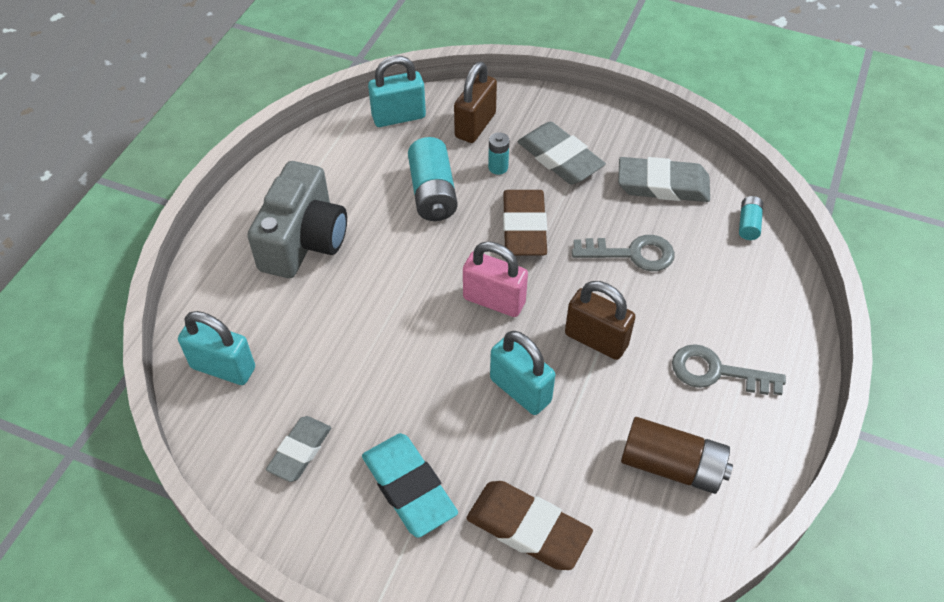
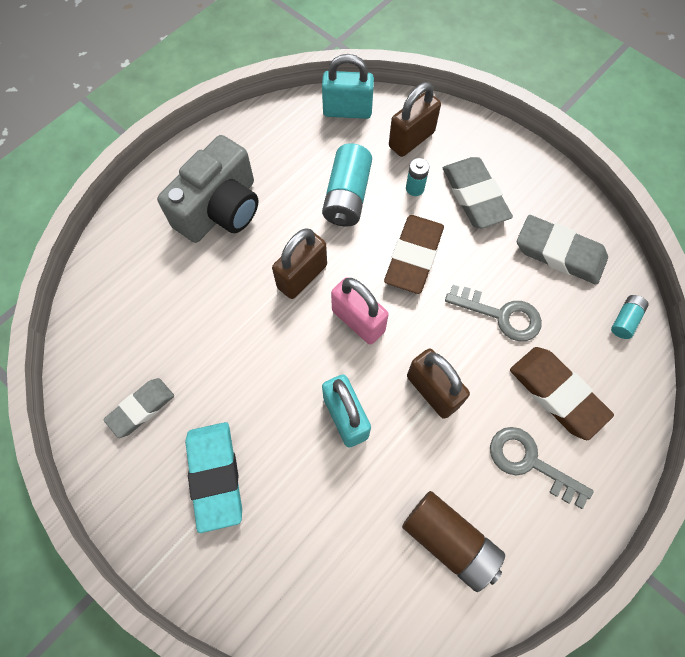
camera: 20 degrees right, 15 degrees up
turquoise padlock [178,311,255,385] -> none
brown eraser [466,481,593,570] -> brown eraser moved to [510,347,614,440]
none -> brown padlock [272,229,327,299]

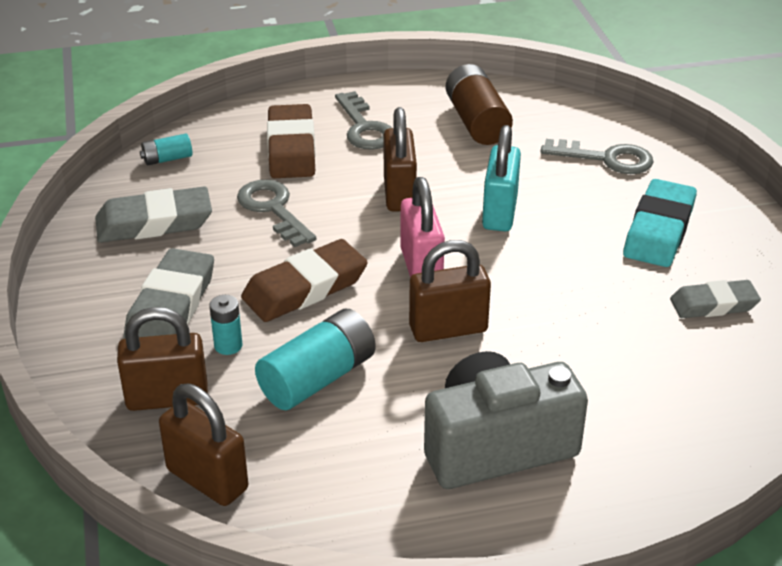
camera: 145 degrees left, 30 degrees down
turquoise padlock [322,54,374,119] -> brown padlock [159,384,248,506]
grey eraser [517,215,608,285] -> grey eraser turned 75 degrees counterclockwise [95,187,212,243]
none -> grey key [540,139,653,174]

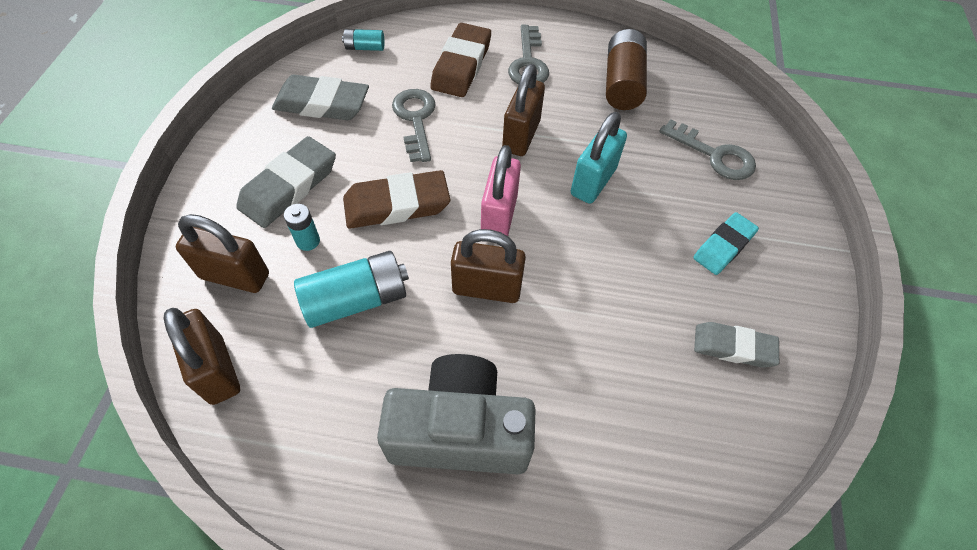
camera: 20 degrees right, 20 degrees up
turquoise eraser [623,179,697,267] -> turquoise eraser [693,212,759,275], size x0.66

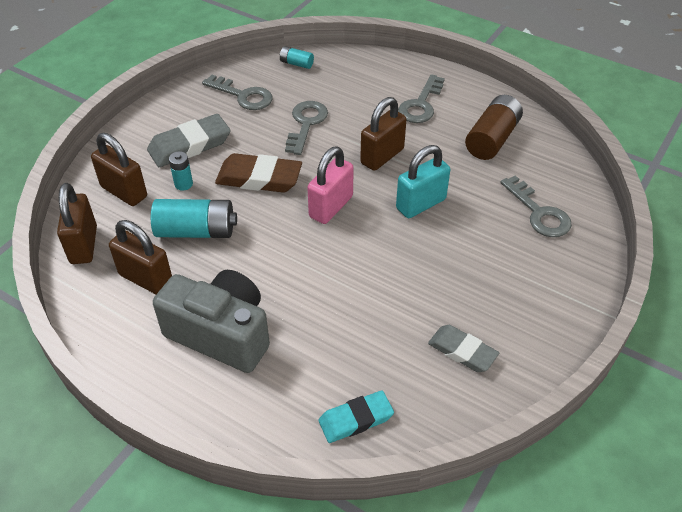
camera: 25 degrees right, 10 degrees down
grey eraser [272,75,369,120] -> grey key [202,75,272,110]
brown eraser [430,23,491,97] -> none
brown padlock [451,229,526,303] -> brown padlock moved to [109,220,172,294]
turquoise eraser [693,212,759,275] -> turquoise eraser moved to [318,390,394,443]

